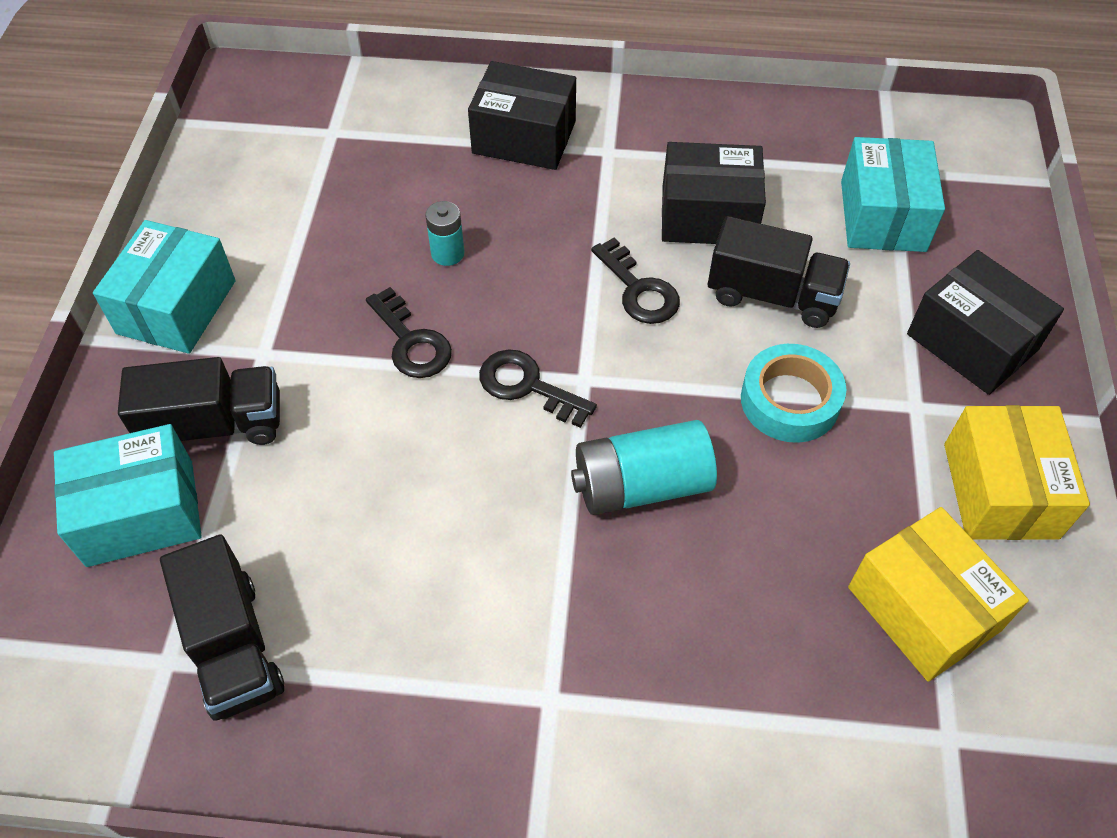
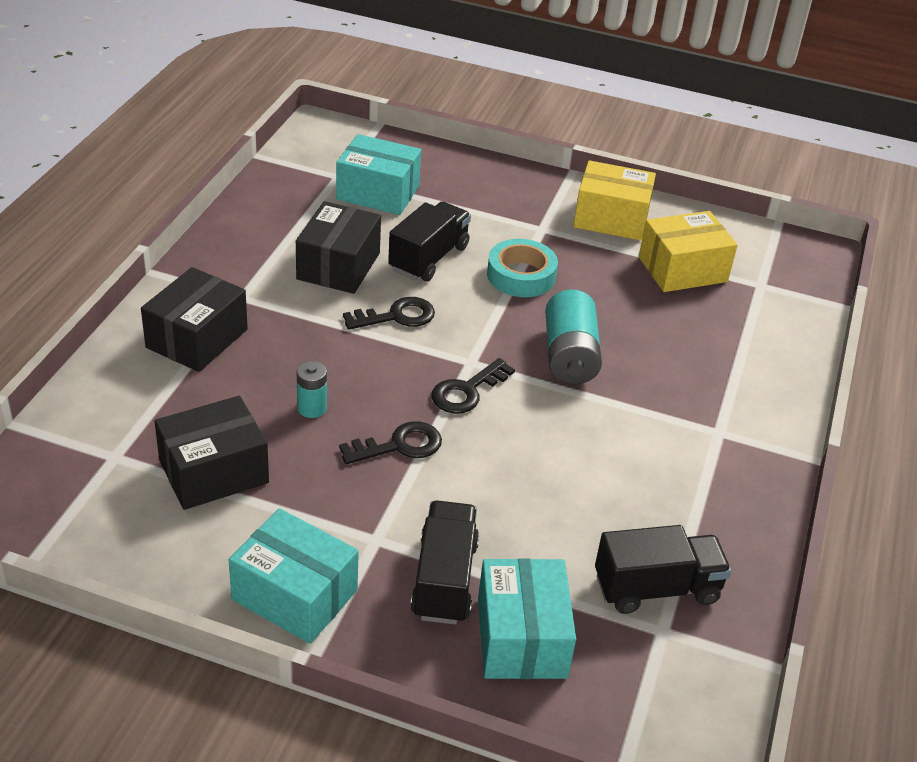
camera: 80 degrees left, 15 degrees down
black box [907,250,1064,395] -> black box moved to [154,396,269,510]

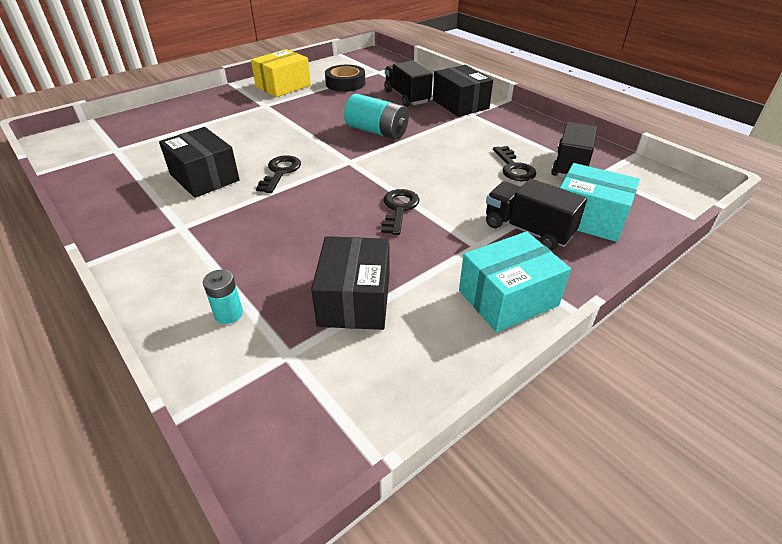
camera: 55 degrees left, 0 degrees up
black box [141,267,248,372] -> black box moved to [433,65,493,117]
turquoise battery [297,361,327,418] -> turquoise battery moved to [203,270,243,324]
turquoise box [336,134,421,215] -> none
black truck [388,201,471,282] -> black truck moved to [384,61,433,107]
black key [431,358,515,414] -> black key moved to [493,146,537,181]
turquoise tape [487,239,558,297] -> none
yellow box [639,211,738,292] -> black tape [325,65,365,92]

